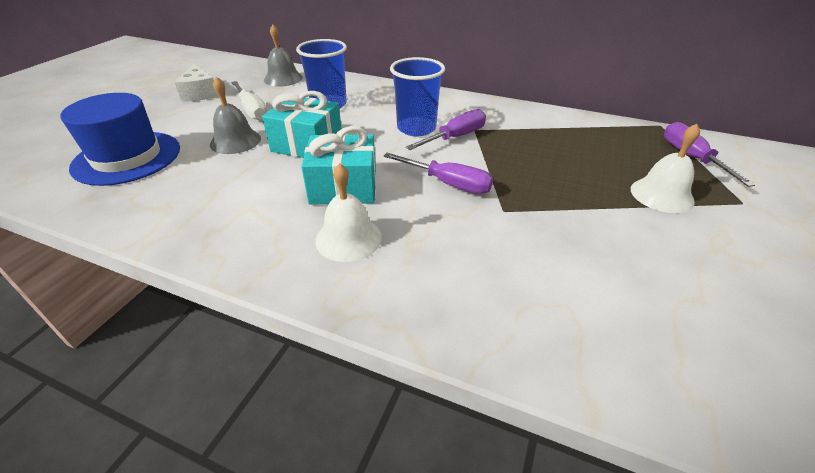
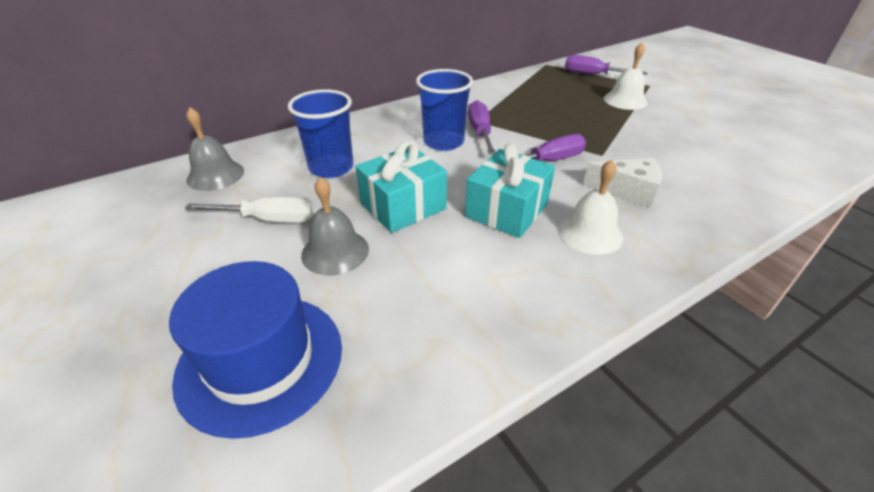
camera: 55 degrees left, 0 degrees up
white cheese [175,64,219,102] -> white cheese moved to [583,158,662,208]

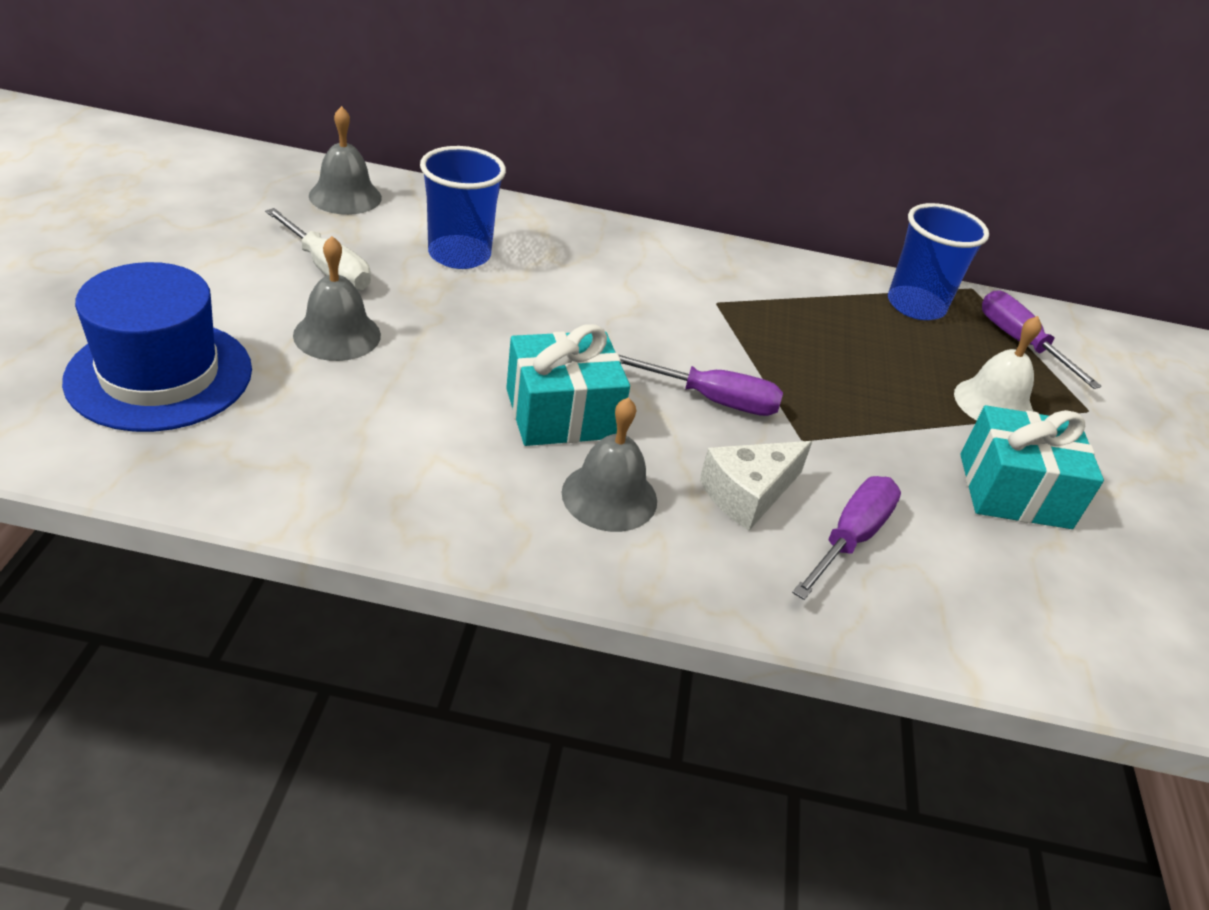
camera: 35 degrees right, 0 degrees up
turquoise gift [355,140,447,233] -> turquoise gift moved to [960,405,1104,529]
blue cup [416,69,473,151] -> blue cup moved to [888,203,989,320]
purple screwdriver [468,100,495,155] -> purple screwdriver moved to [792,476,901,600]
white bell [558,159,623,255] -> grey bell [562,397,657,532]
white cheese [583,158,662,208] -> white cheese turned 90 degrees clockwise [700,441,813,530]

